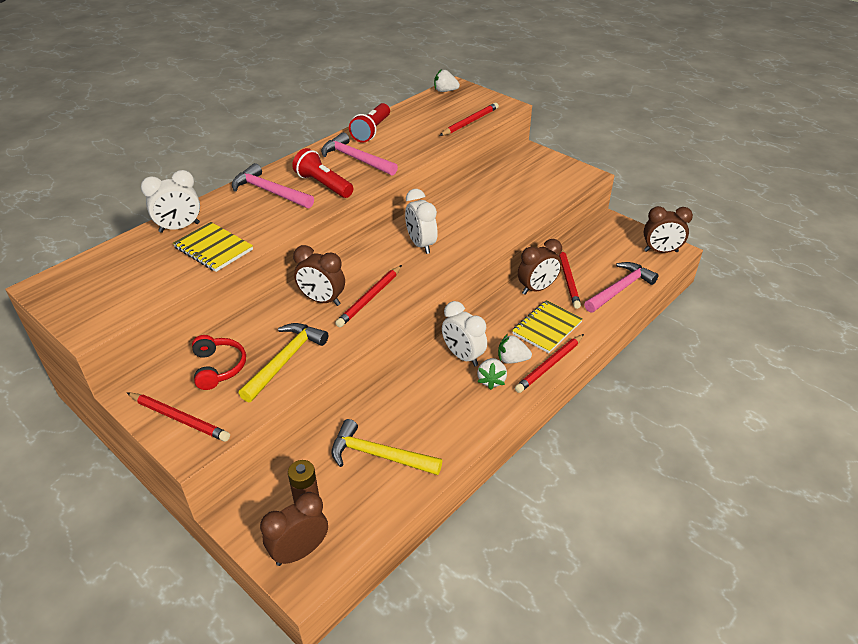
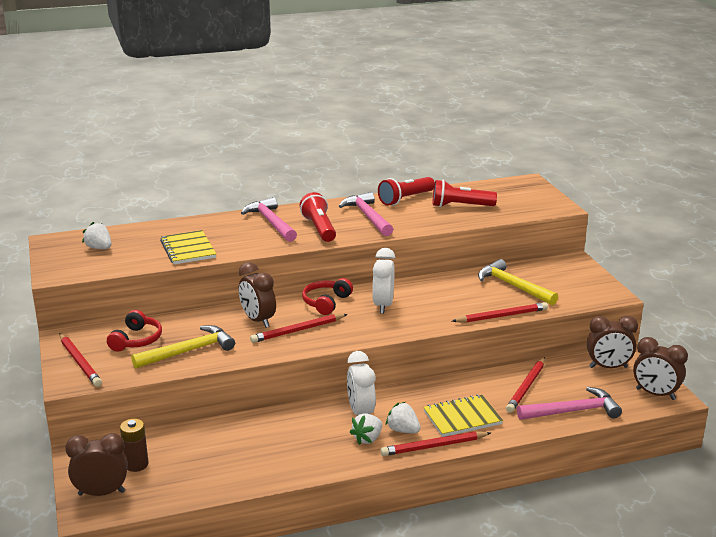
camera: 30 degrees right, 15 degrees down
white clock [141,170,200,233] -> none
yellow hammer [332,419,442,475] -> yellow hammer moved to [478,259,558,305]
white strawberry [434,69,460,92] -> white strawberry moved to [82,222,111,249]
red pencil [439,103,499,136] -> red pencil moved to [452,302,548,323]
brown clock [518,239,562,295] -> brown clock moved to [587,316,638,368]
none -> red headphones [302,278,353,315]
none -> red flashlight [433,180,497,207]

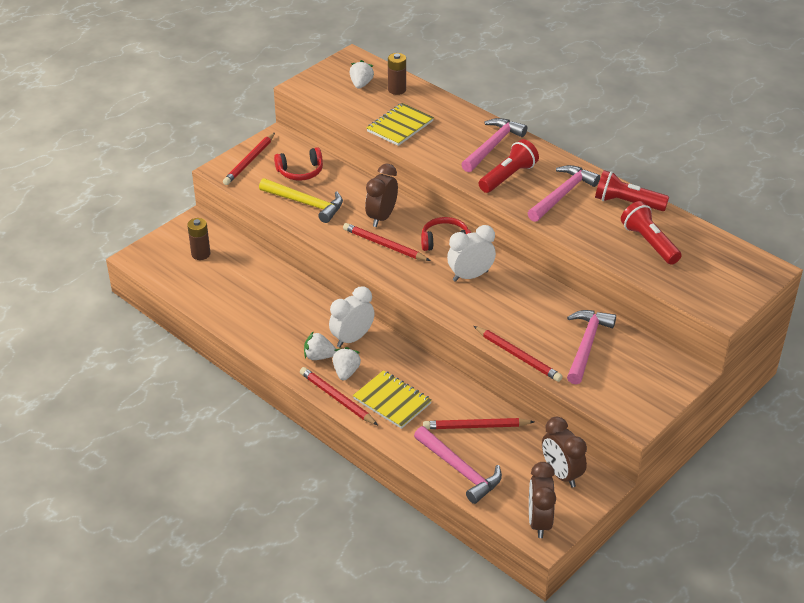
camera: 60 degrees right, 15 degrees up
brown clock [65,433,128,496] -> none
yellow hammer [478,259,558,305] -> pink hammer [567,310,616,384]
none -> brown battery [388,53,406,95]

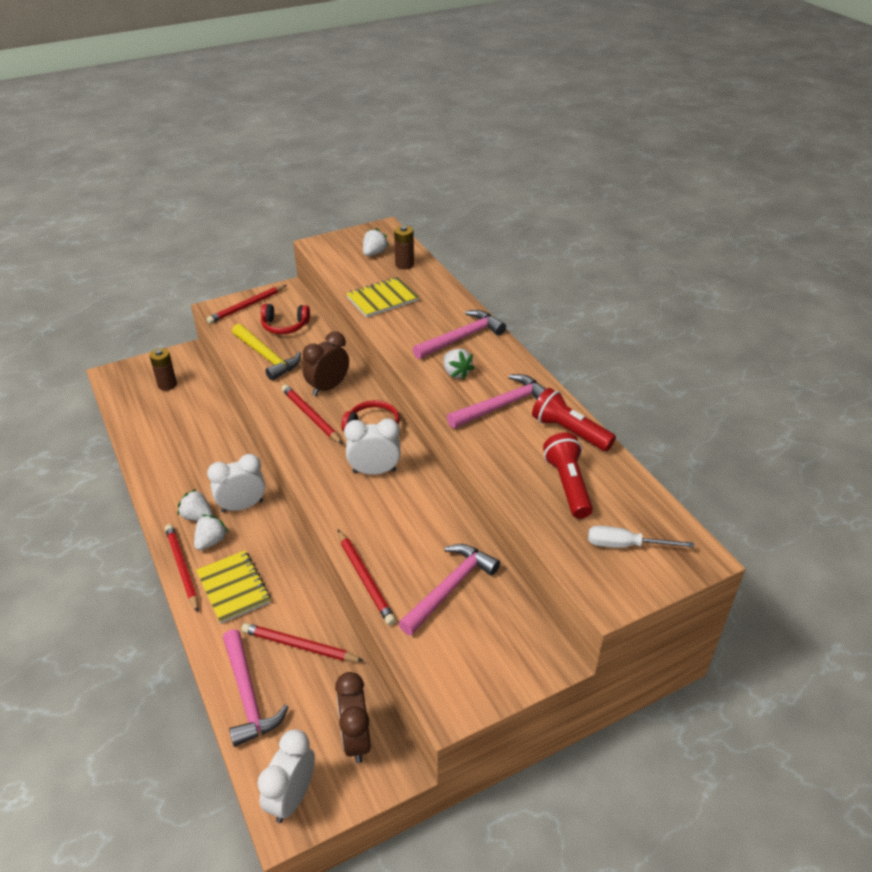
camera: 20 degrees right, 0 degrees up
red flashlight [479,139,539,193] -> white strawberry [444,349,475,380]
brown clock [529,462,556,538] -> white clock [257,729,315,823]
none -> white screwdriver [588,526,694,548]

